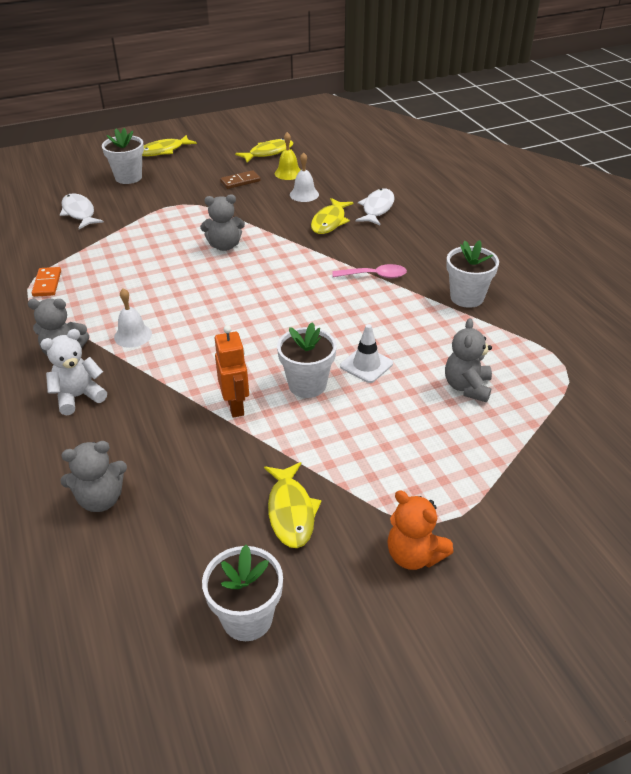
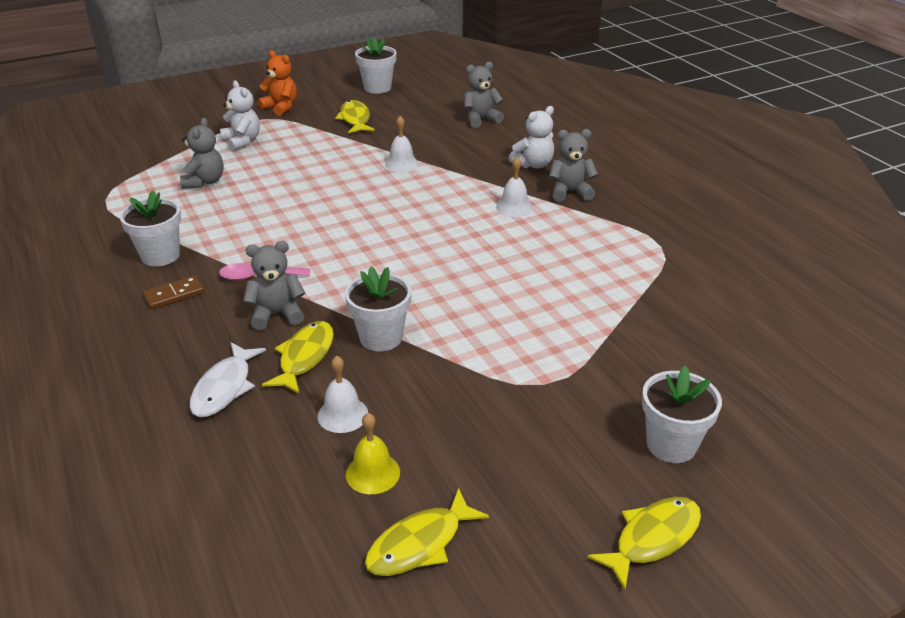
camera: 175 degrees right, 5 degrees down
orange domino [32,267,61,297] -> none
white fish [60,193,104,229] -> none
grey teddy bear [200,194,245,251] -> grey teddy bear moved to [243,241,305,330]
orange robot [215,325,249,418] -> white bell [385,116,419,172]
brown domino [220,170,260,189] -> brown domino moved to [143,276,204,309]
white flower pot [277,322,337,398] -> white flower pot moved to [345,266,411,351]
white traffic cone [340,324,393,383] -> none
none -> white teddy bear [220,80,260,151]

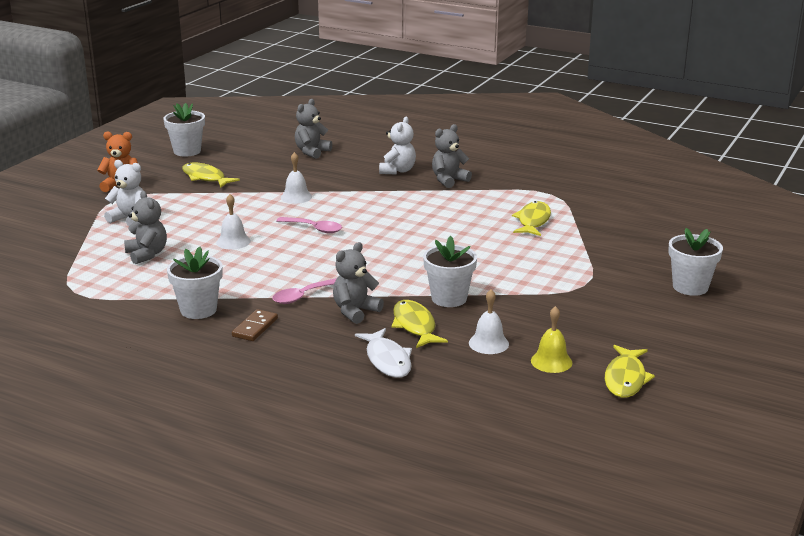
camera: 35 degrees left, 10 degrees down
white bell [496,157,533,217] -> white bell moved to [216,194,251,250]
yellow fish [587,497,701,590] -> yellow fish moved to [512,201,551,236]
none -> pink spoon [276,217,342,233]

